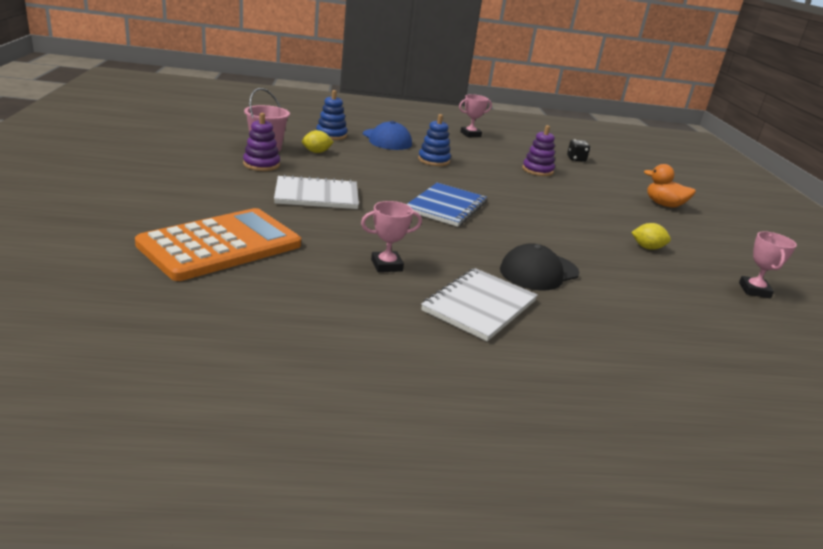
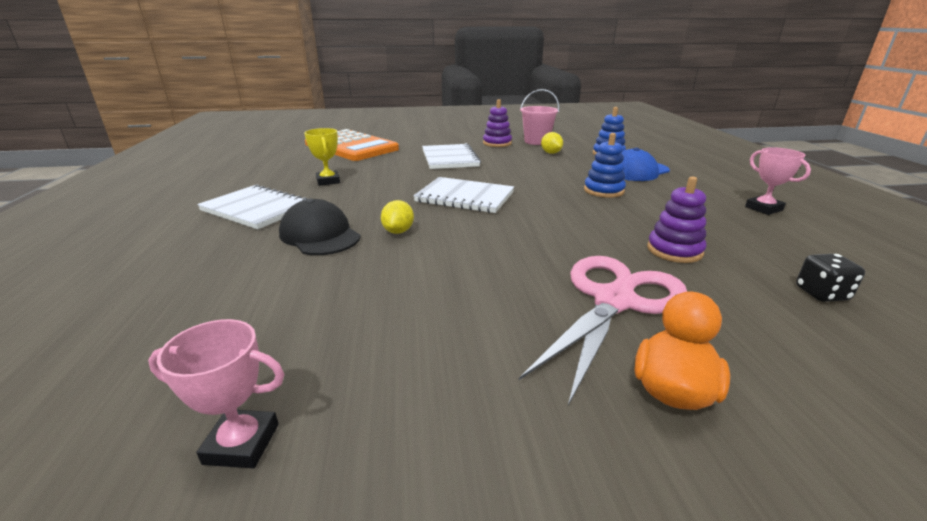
camera: 90 degrees right, 0 degrees up
pink trophy [361,201,422,272] -> yellow trophy [304,128,340,186]
blue notebook [406,183,487,227] -> white notebook [413,177,514,213]
yellow lemon [631,223,671,250] -> yellow lemon moved to [381,200,414,234]
none -> pink scissors [519,256,687,406]

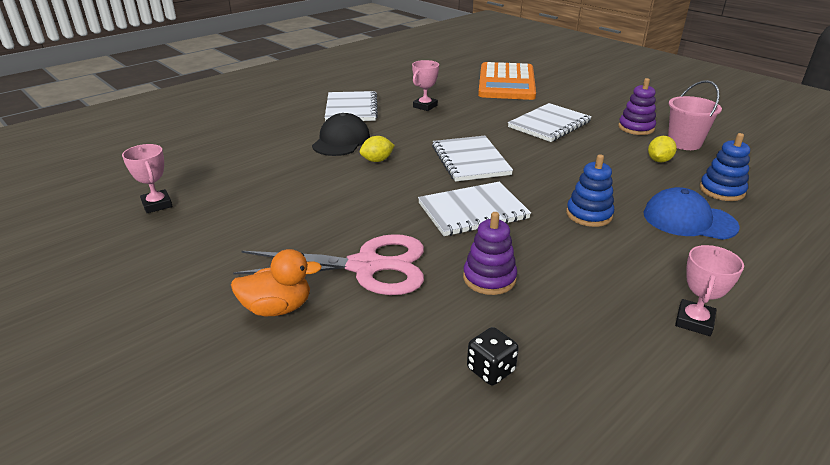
camera: 55 degrees right, 5 degrees up
yellow trophy [304,128,340,186] -> pink trophy [412,60,439,111]
none -> white notebook [418,182,531,236]

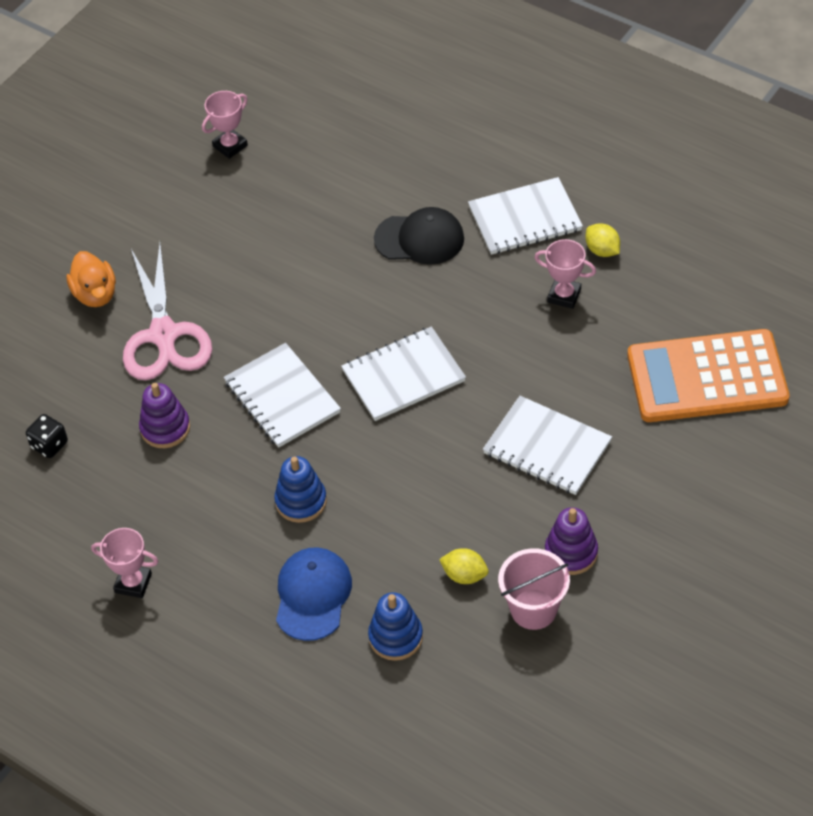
camera: 80 degrees right, 20 degrees up
yellow lemon [360,136,395,162] -> yellow lemon moved to [586,223,620,257]

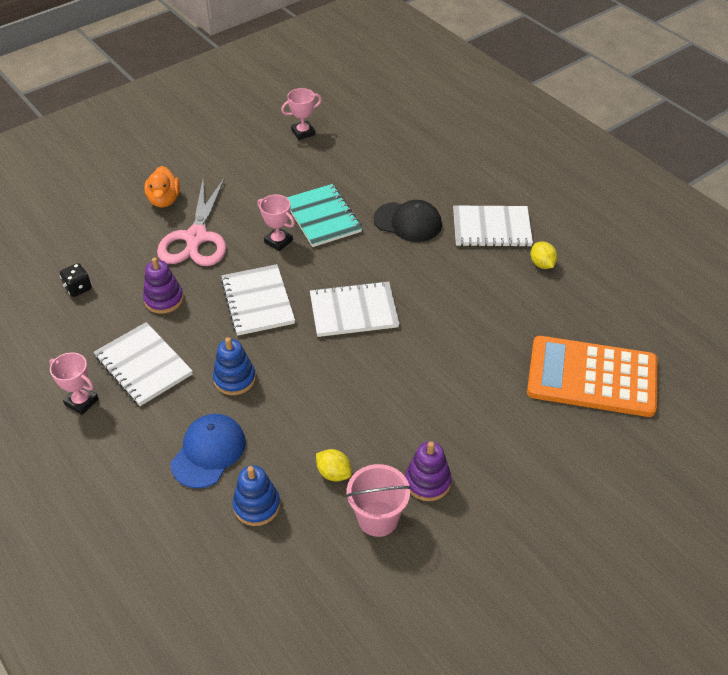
camera: 15 degrees right, 5 degrees down
white notebook [483,396,612,495] -> white notebook moved to [94,322,193,406]
pink trophy [534,239,596,309] -> pink trophy moved to [257,194,295,251]
none -> turquoise notebook [287,184,362,247]

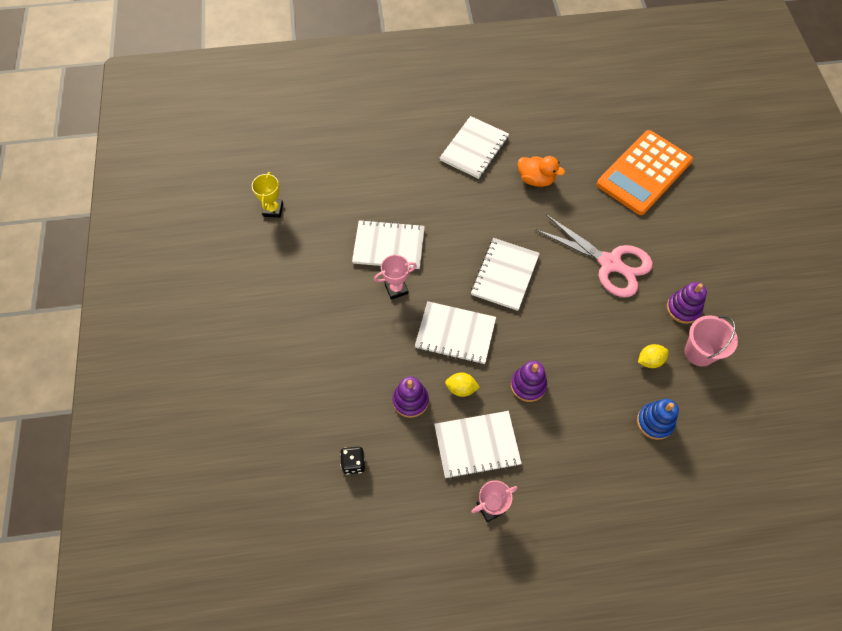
camera: 60 degrees left, 15 degrees up
orange duck [144,166,180,208] -> orange duck moved to [518,156,565,187]
pink scissors [157,177,226,266] -> pink scissors moved to [535,214,653,297]
blue cap [170,414,246,488] -> none
blue stacking toy [213,337,256,395] -> purple stacking toy [511,361,547,402]
pink trophy [281,88,322,140] -> yellow trophy [252,172,283,218]
turquoise notebook [287,184,362,247] -> white notebook [352,220,425,269]
black cap [373,200,442,242] -> none
yellow lemon [531,242,557,269] -> yellow lemon moved to [445,372,480,397]

